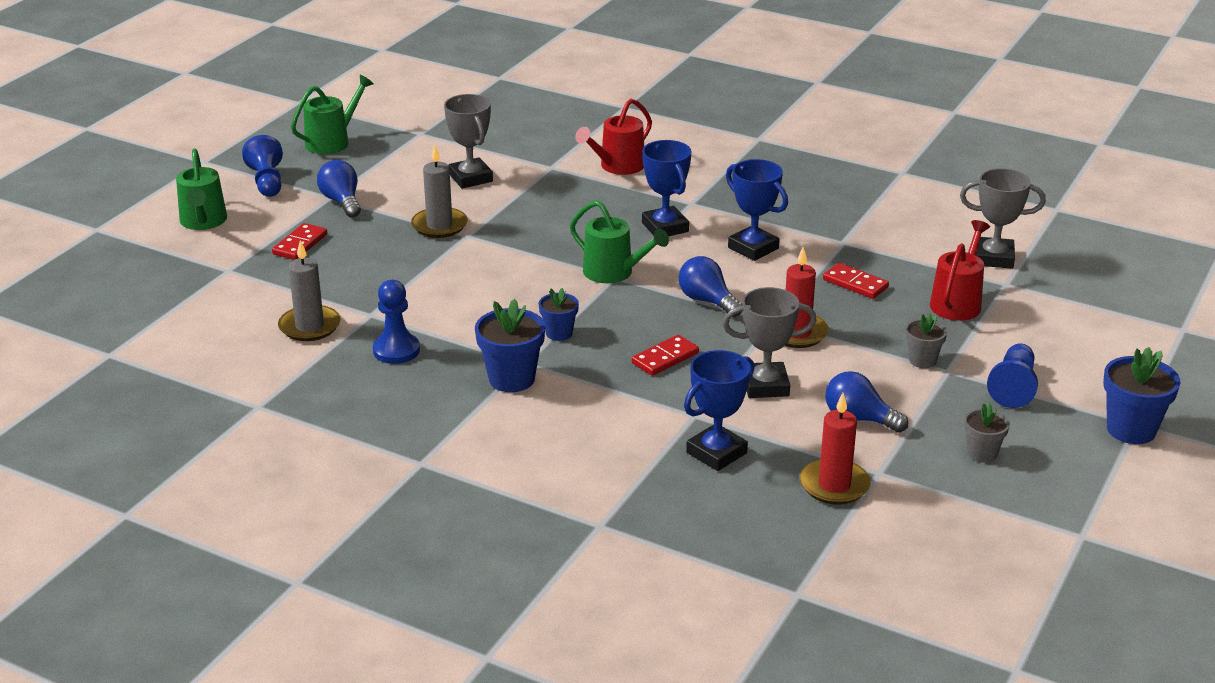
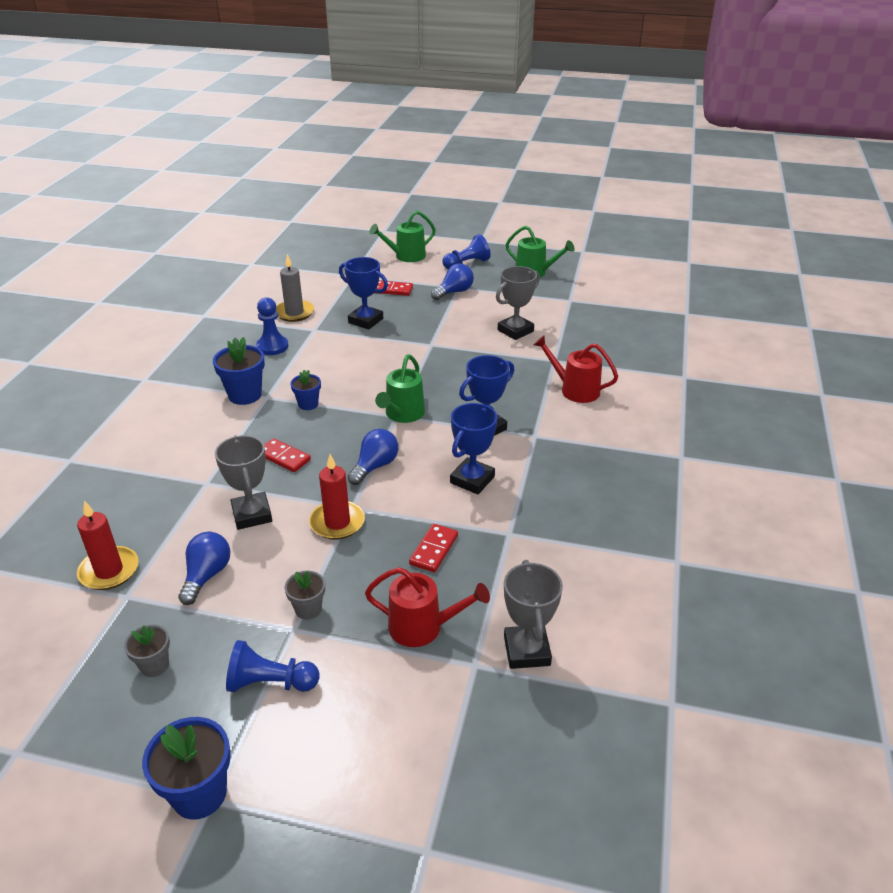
camera: 75 degrees right, 5 degrees up
grey candle [411,145,468,238] -> none
blue trophy [684,350,754,471] -> blue trophy moved to [339,257,388,330]

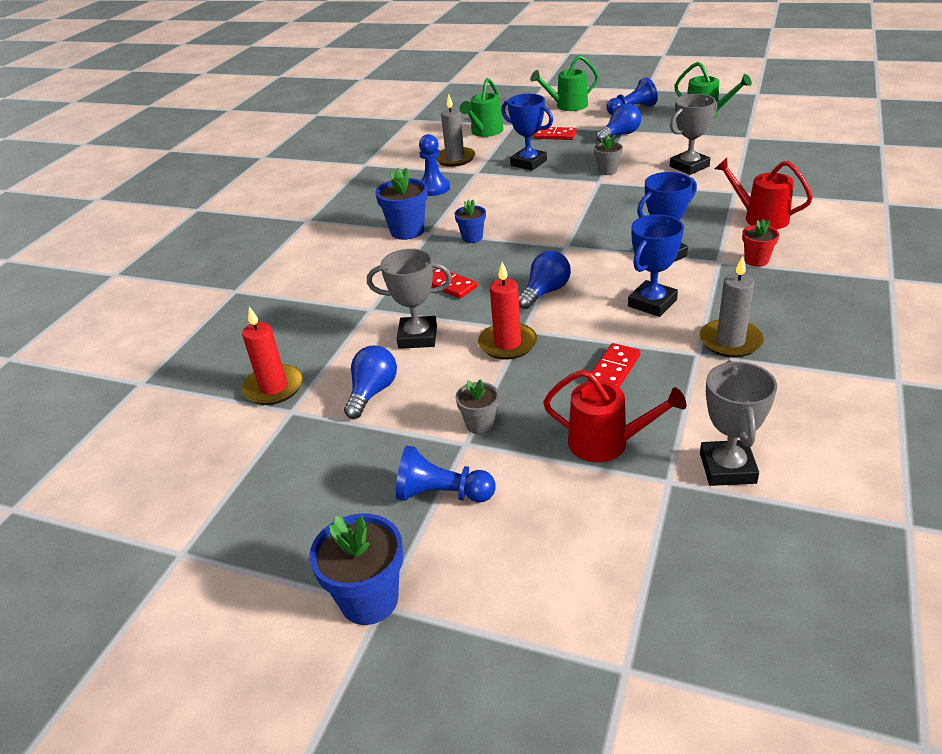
camera: 10 degrees right, 0 degrees up
grey flower pot [124,624,170,677] -> grey flower pot moved to [594,136,623,175]
grey trophy [215,435,272,530] -> grey trophy turned 75 degrees counterclockwise [367,249,452,349]
green watering can [375,354,425,423] -> green watering can moved to [460,78,503,137]
none -> grey candle [700,256,764,358]
none -> red flower pot [742,219,779,267]

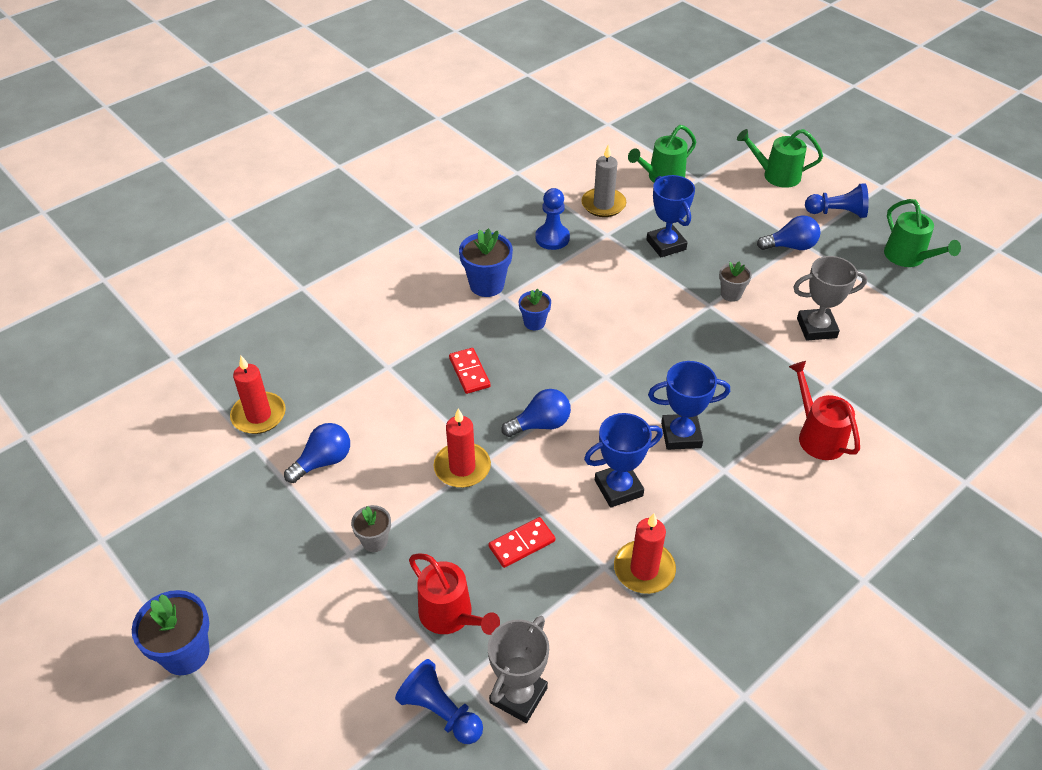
camera: 25 degrees right, 10 degrees up
grey trophy [367,249,452,349] -> none
blue pawn [396,446,496,502] -> blue pawn moved to [395,659,483,744]
red domino [534,127,576,140] -> none
grey candle [700,256,764,358] -> red candle [614,513,676,594]
red flower pot [742,219,779,267] -> none

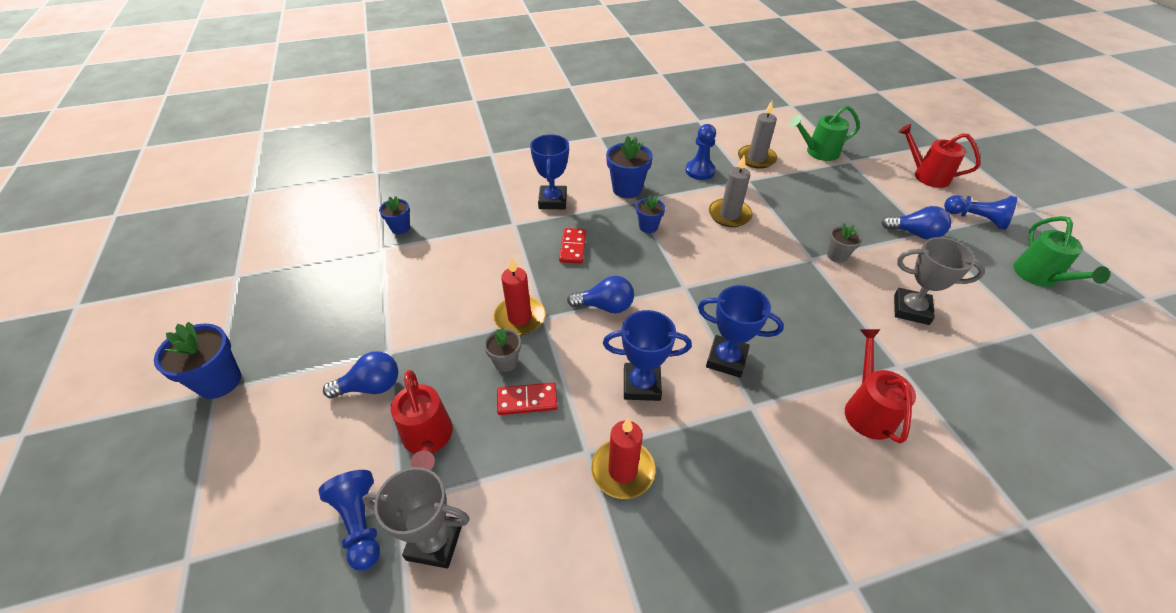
camera: 25 degrees right, 0 degrees up
red candle [230,356,286,434] -> blue flower pot [379,196,410,234]
blue light bulb [284,423,350,483] -> blue light bulb moved to [323,351,398,398]
grey flower pot [351,505,391,552] -> grey flower pot moved to [484,328,521,372]
grey trophy [488,616,549,723] -> grey trophy turned 45 degrees clockwise [362,467,470,568]
blue trophy [646,175,695,257] -> blue trophy moved to [530,134,569,209]
green watering can [737,129,823,188] -> red watering can [898,124,980,188]
none -> grey candle [709,155,753,227]

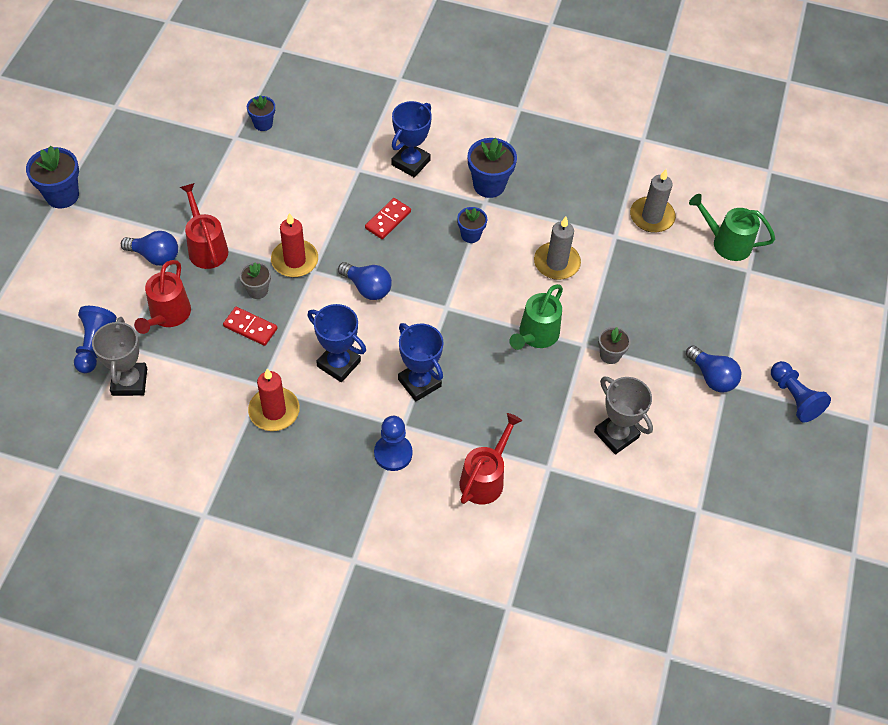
camera: 30 degrees right, 10 degrees up
grey trophy [362,467,470,568] -> grey trophy turned 45 degrees clockwise [92,317,147,396]
blue pawn [685,124,716,180] -> blue pawn moved to [374,416,413,471]
red watering can [898,124,980,188] -> red watering can moved to [180,183,228,269]
green watering can [1013,216,1110,287] -> green watering can moved to [509,284,563,350]

